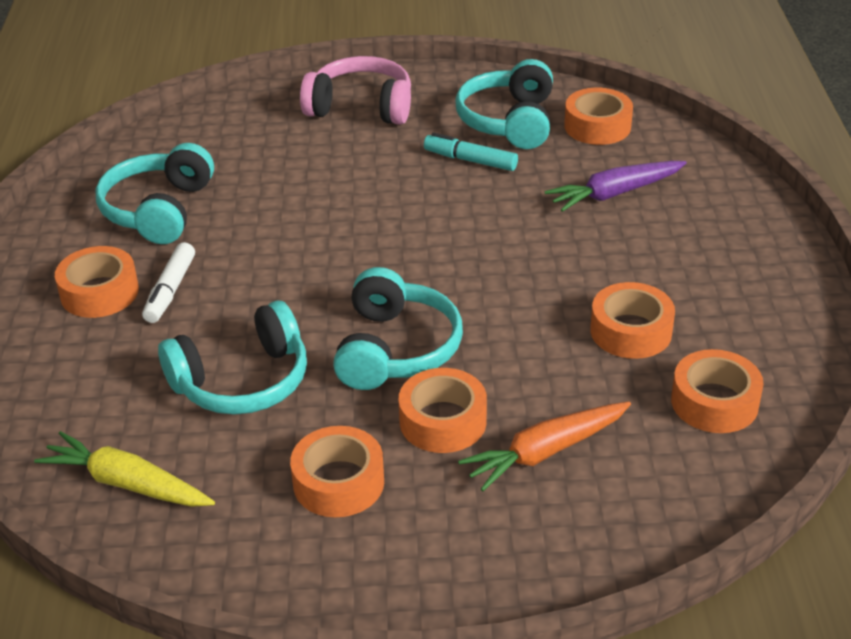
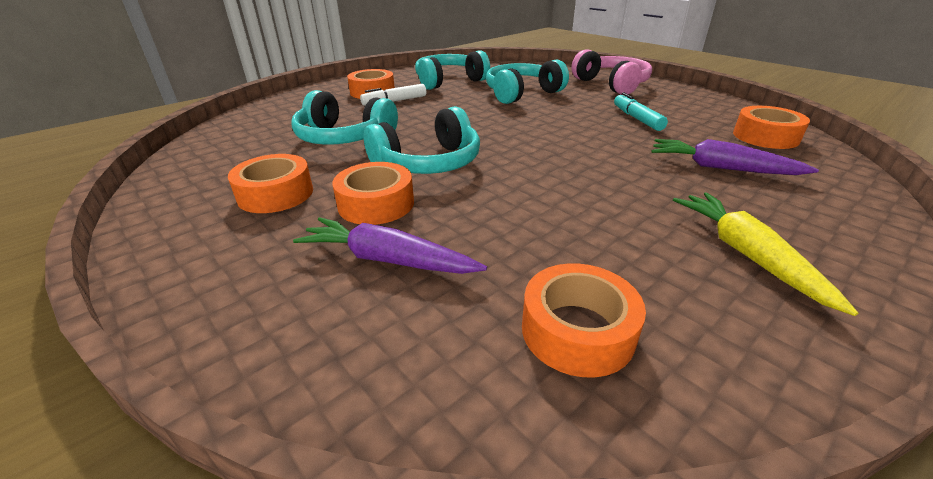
camera: 50 degrees right, 5 degrees down
yellow carrot [34,431,215,507] -> yellow carrot moved to [673,192,858,316]
turquoise headphones [455,59,553,149] -> turquoise headphones moved to [486,60,569,104]
orange carrot [458,402,631,491] -> purple carrot [293,217,487,274]
orange tape [590,282,675,359] -> none

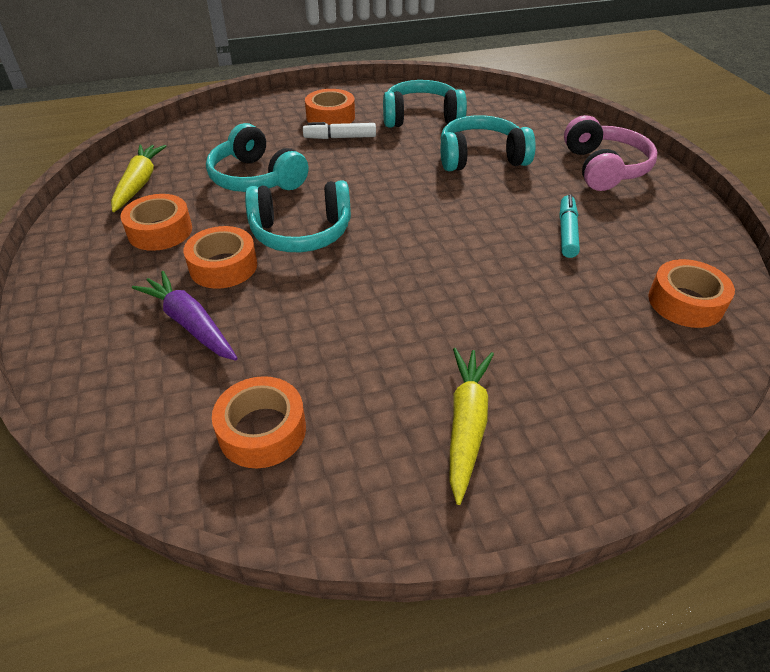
camera: 25 degrees right, 10 degrees up
purple carrot [652,139,819,175] -> none
none -> yellow carrot [111,145,166,212]

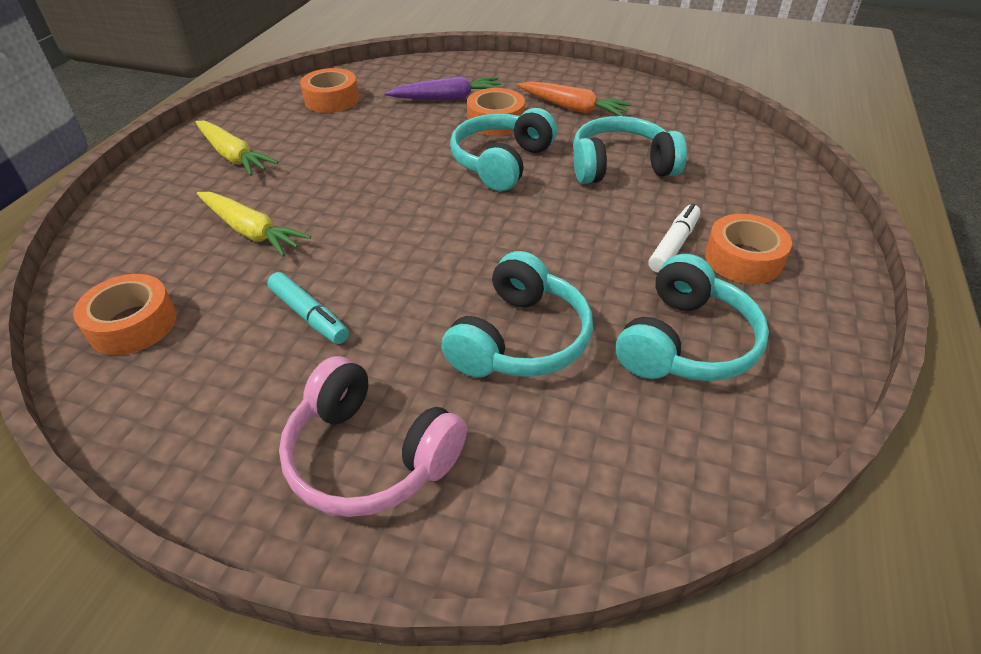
camera: 125 degrees right, 0 degrees up
yellow carrot [111,145,166,212] -> yellow carrot moved to [197,192,311,257]
orange tape [121,194,192,251] -> orange carrot [517,81,632,116]

